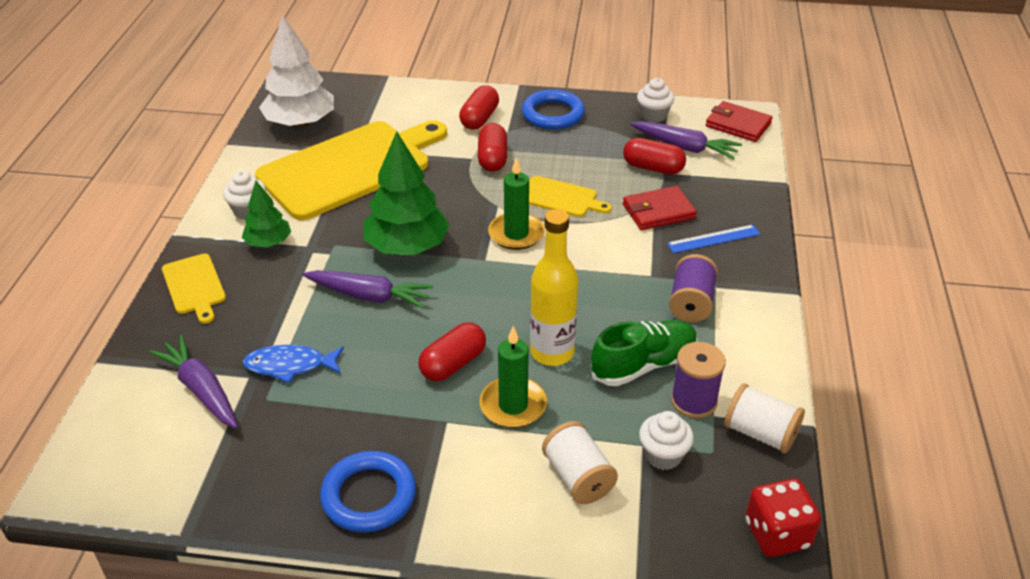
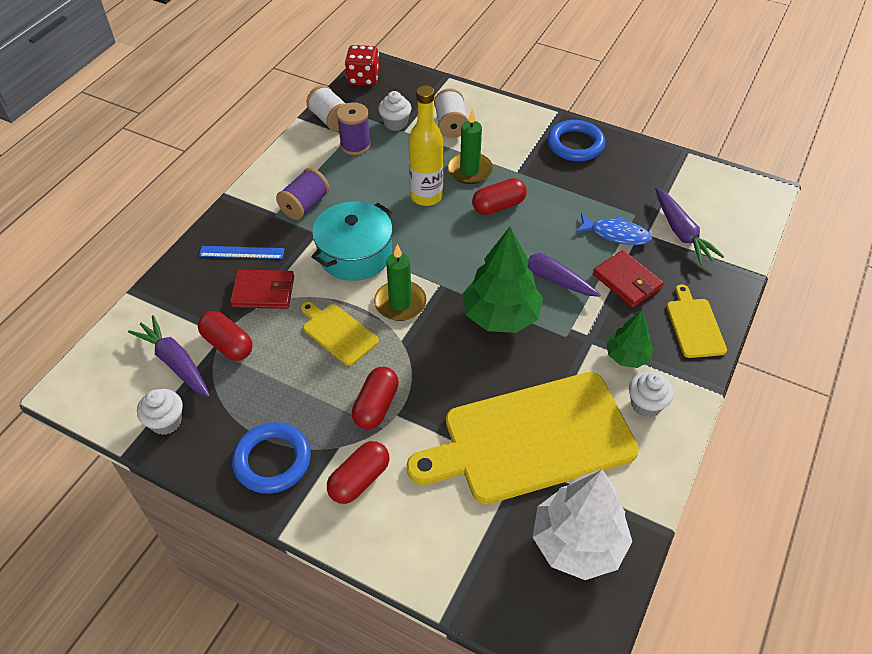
camera: 160 degrees left, 10 degrees up
green shoe [591,320,698,386] -> none
red wallet [706,101,773,142] -> red wallet moved to [593,250,664,308]
none -> turquoise pot [311,201,393,281]

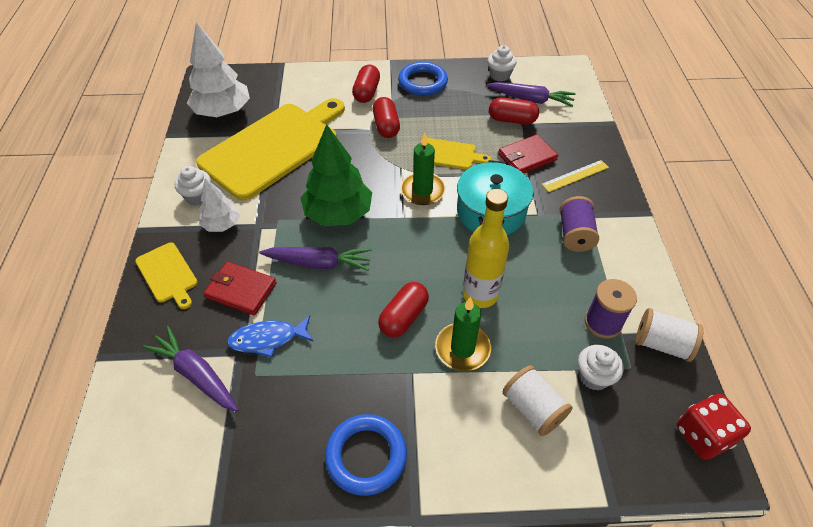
camera: 150 degrees right, 0 degrees up
blue ruler [199,246,285,259] -> yellow ruler [541,160,609,192]
green tree [606,310,654,368] -> white tree [199,178,240,232]

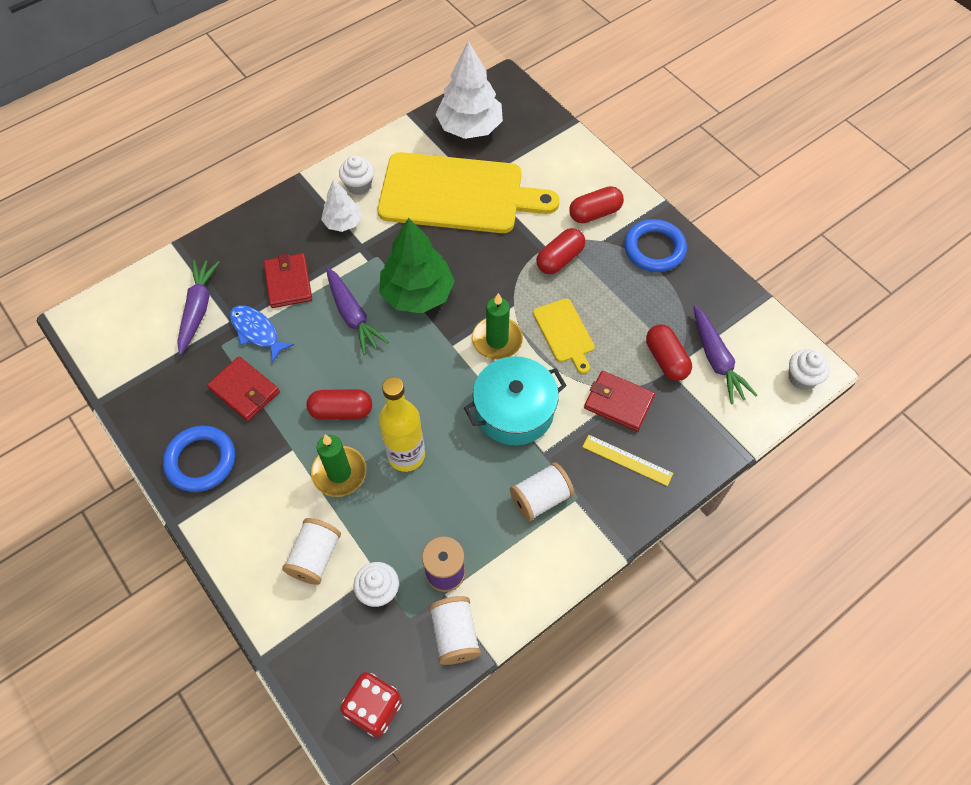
camera: 55 degrees right, 10 degrees up
yellow cutting board [135,242,198,309] -> none
white cupcake [487,45,516,82] -> white cupcake moved to [788,349,830,390]
purple spool [560,196,599,252] -> white spool [510,462,574,521]
none -> red wallet [207,356,280,421]

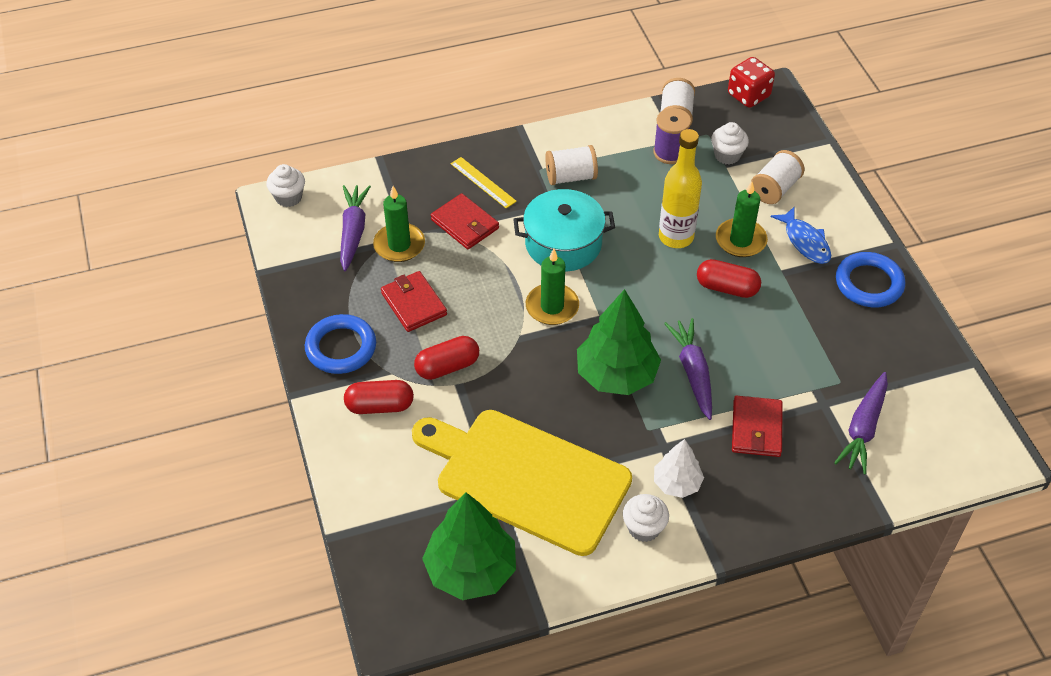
camera: 160 degrees left, 10 degrees down
red wallet [207,356,280,421] -> red wallet moved to [381,271,447,332]
blue fish [230,305,294,362] -> blue fish moved to [771,207,831,264]
white tree [436,41,503,139] -> green tree [422,493,516,600]
yellow cutting board [533,298,595,374] -> none
red capsule [646,324,692,381] -> green candle [373,186,425,262]

